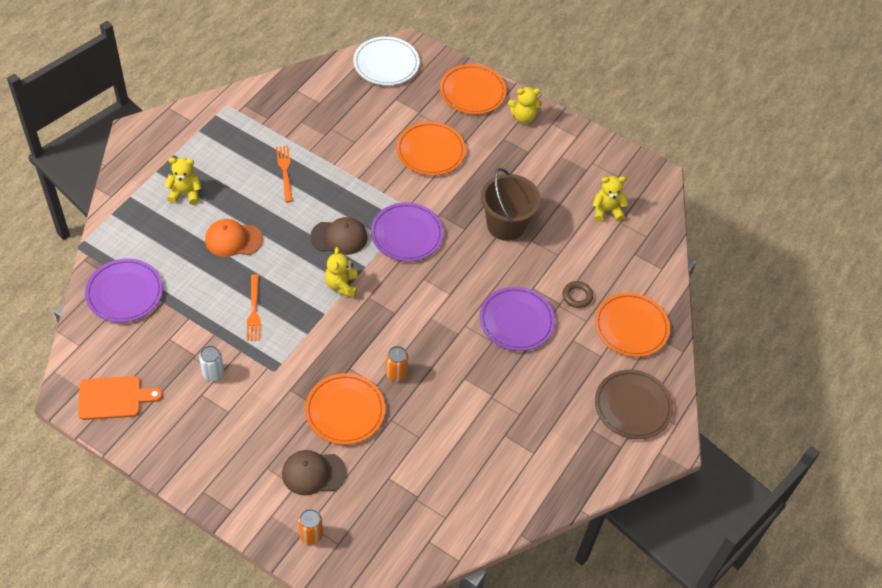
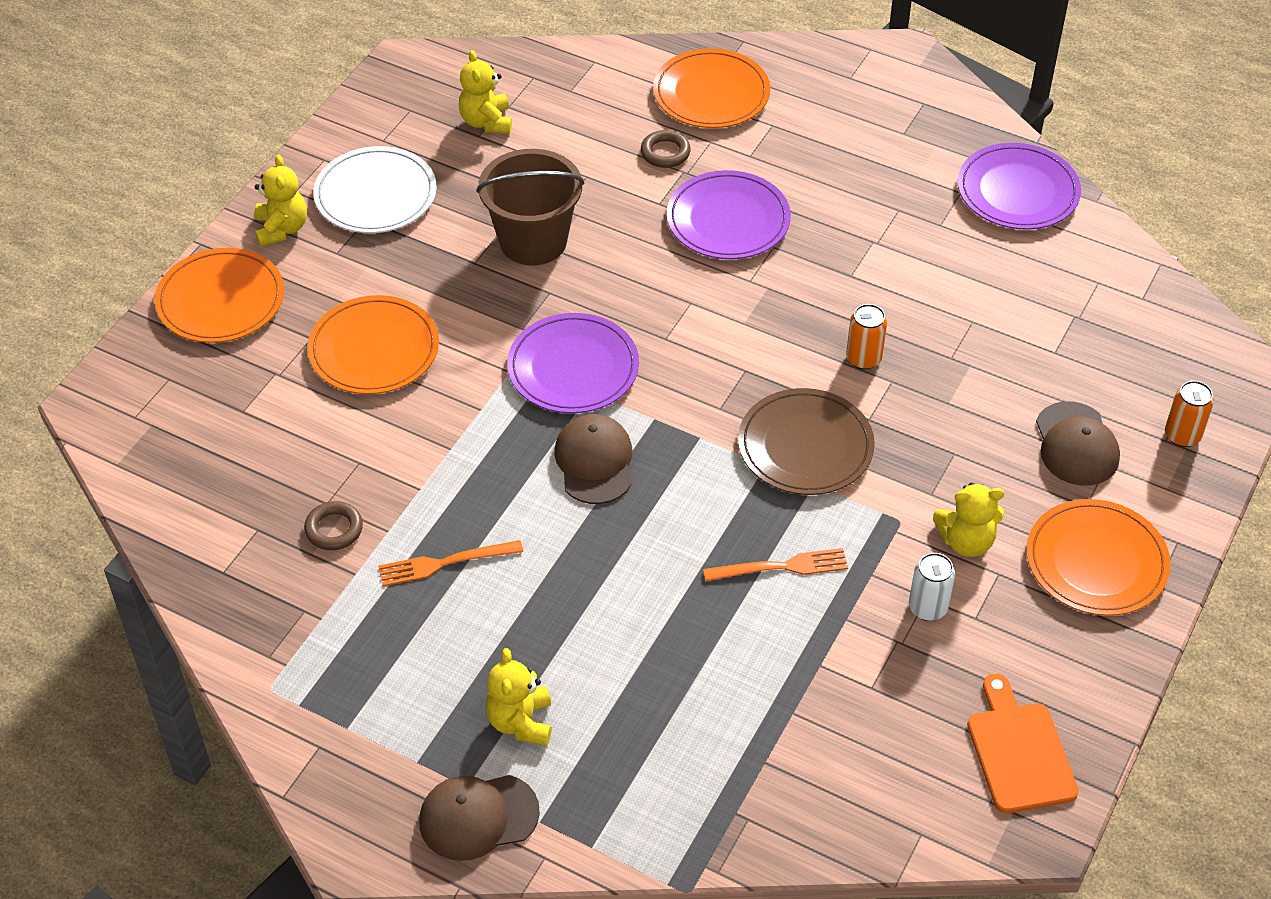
camera: 90 degrees left, 5 degrees down
purple plate [85,259,163,323] -> purple plate moved to [958,143,1081,230]
orange cap [205,219,263,257] -> none
orange plate [305,373,385,445] -> orange plate moved to [1027,499,1171,616]
yellow teddy bear [325,247,358,298] -> yellow teddy bear moved to [933,482,1004,557]
white plate [353,37,420,85] -> white plate moved to [313,146,437,233]
brown plate [595,369,673,439] -> brown plate moved to [738,388,875,495]
none -> brown ring [304,501,363,550]
none -> brown cap [419,775,540,861]

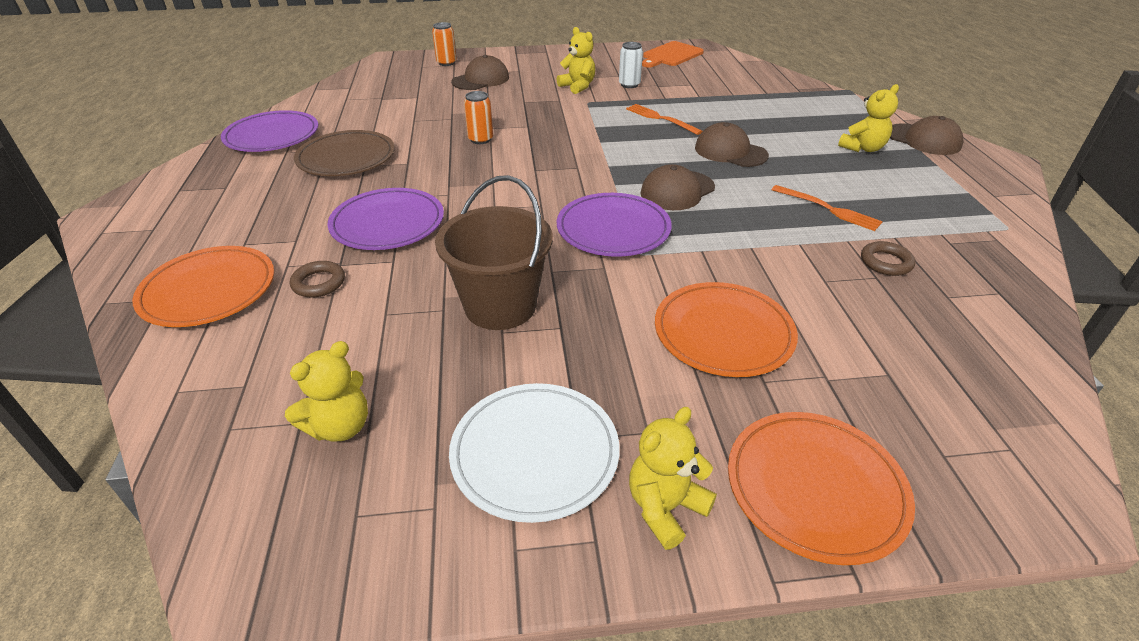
camera: 125 degrees left, 10 degrees down
brown plate [738,388,875,495] -> brown plate moved to [294,130,395,176]
orange plate [1027,499,1171,616] -> none
none -> brown cap [695,122,769,167]

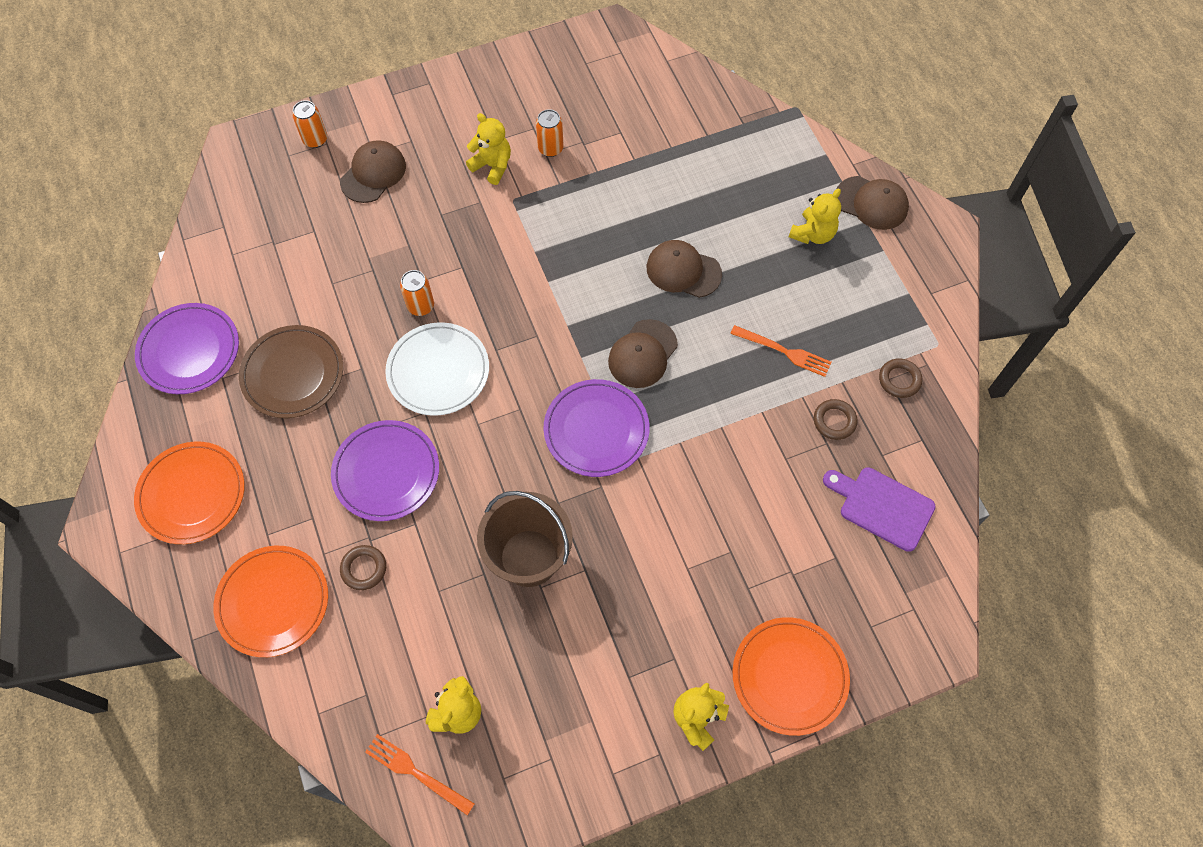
camera: 15 degrees left, 25 degrees up
white plate [449,383,620,523] -> white plate moved to [385,322,489,416]
white can [619,42,643,88] -> orange can [536,109,564,157]
orange fork [626,104,703,135] -> orange fork moved to [365,734,475,815]
orange cutting board [642,41,704,68] -> none
orange plate [655,282,798,377] -> orange plate moved to [134,442,245,544]
none -> purple cutting board [823,467,936,552]
none -> brown ring [879,358,922,398]

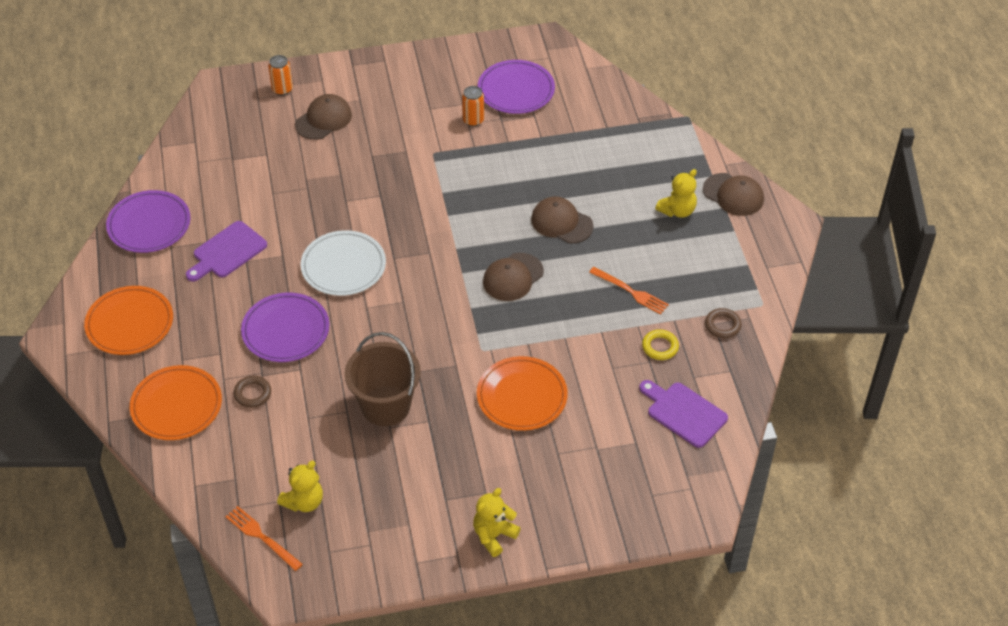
camera: 10 degrees right, 15 degrees down
brown plate [239,325,343,418] -> purple cutting board [186,221,267,282]
orange can [400,270,434,316] -> none
yellow teddy bear [466,113,511,185] -> none
purple plate [544,379,650,477] -> purple plate moved to [478,60,555,114]
orange plate [733,617,850,736] -> orange plate moved to [477,356,568,431]
brown ring [814,399,858,440] -> yellow ring [642,329,679,360]

